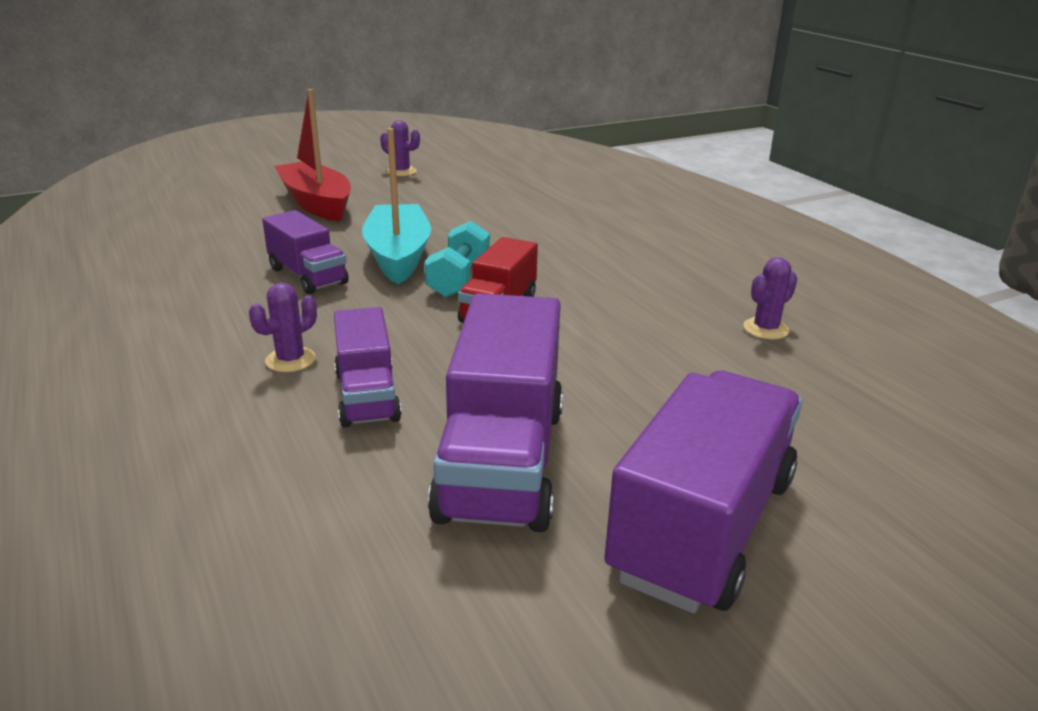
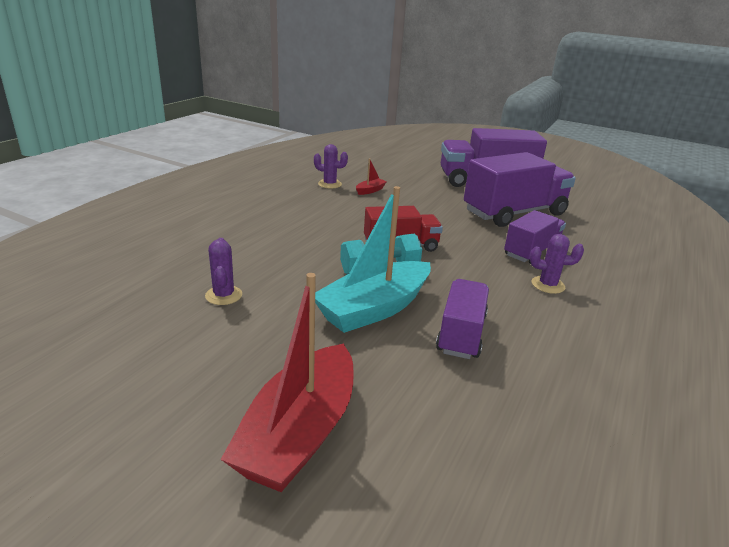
camera: 125 degrees left, 0 degrees up
purple cactus [380,120,420,176] -> purple cactus moved to [205,238,242,305]
none -> red boat [356,158,387,195]

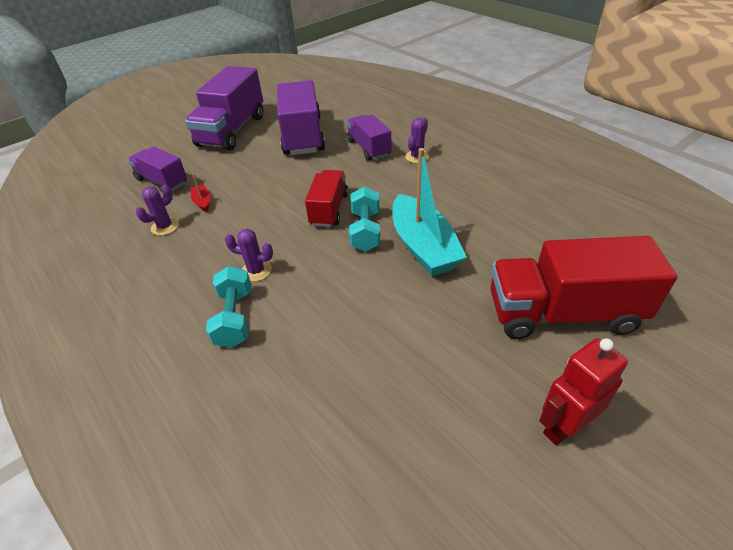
camera: 65 degrees left, 15 degrees up
purple cactus [205,238,242,305] -> purple cactus moved to [225,228,273,282]
red boat [220,273,354,492] -> red truck [490,236,678,339]
purple truck [436,279,489,359] -> purple truck moved to [128,146,187,192]
none -> turquoise dumbbell [206,266,251,348]
none -> red robot [539,338,628,445]

